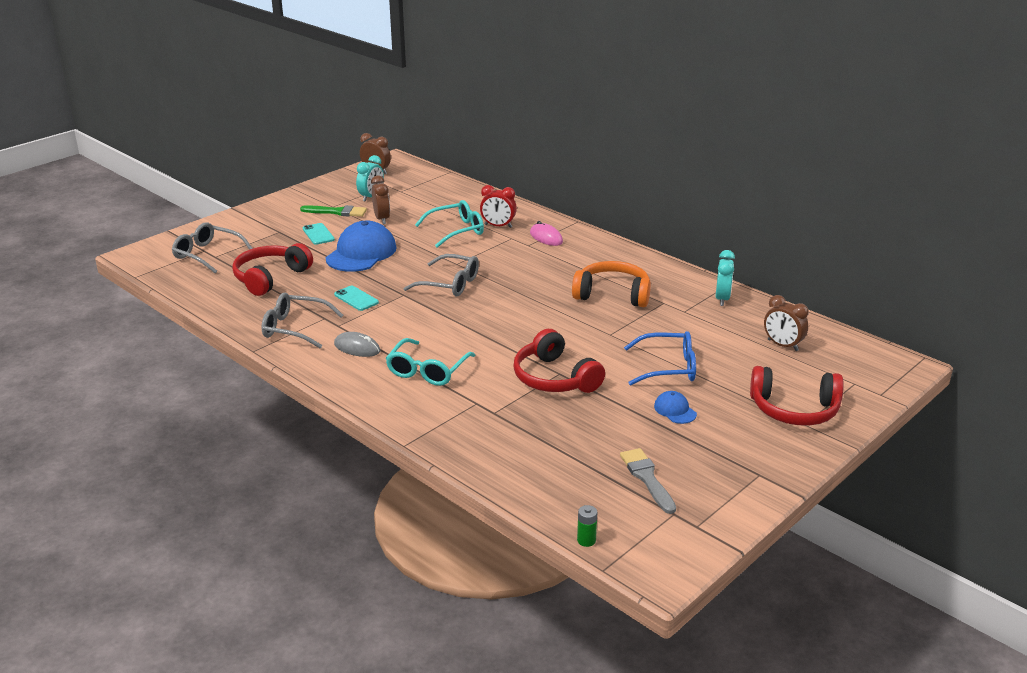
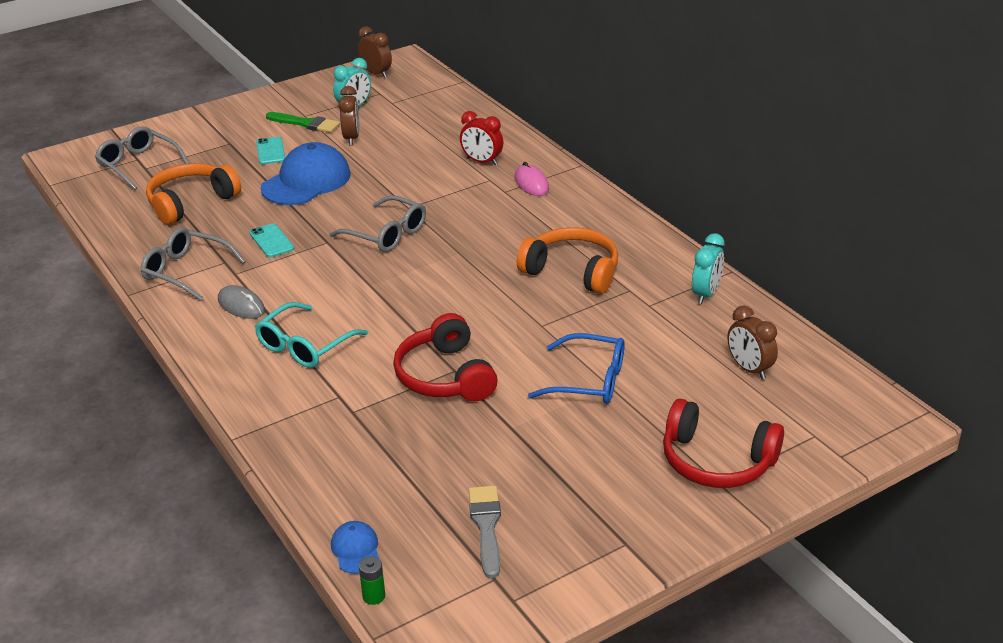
camera: 15 degrees right, 5 degrees up
red headphones [232,243,313,296] -> orange headphones [146,163,241,225]
turquoise glasses [415,200,484,248] -> none
blue cap [654,391,697,424] -> blue cap moved to [331,521,379,574]

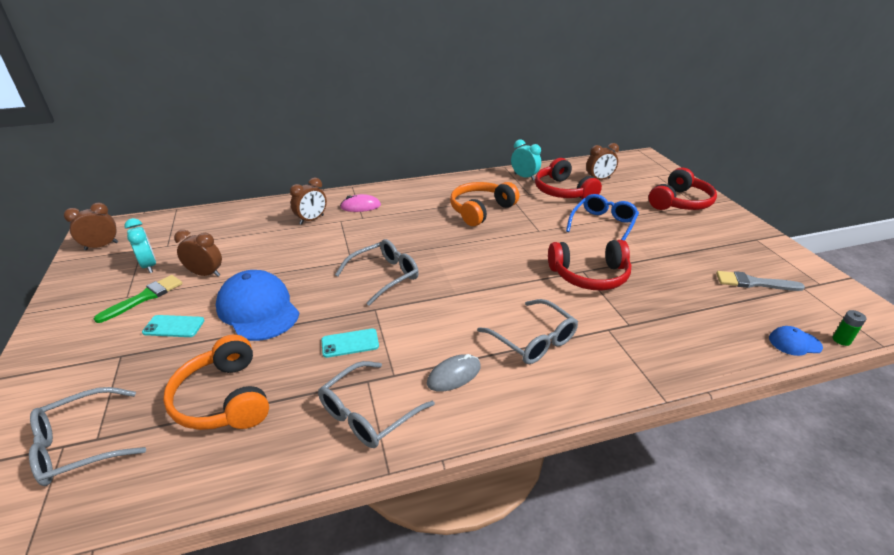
camera: 75 degrees left, 0 degrees up
turquoise glasses [255,302,368,368] -> grey glasses [477,299,578,364]
red clock [460,111,503,165] -> brown clock [290,178,327,225]
none -> red headphones [535,158,602,199]

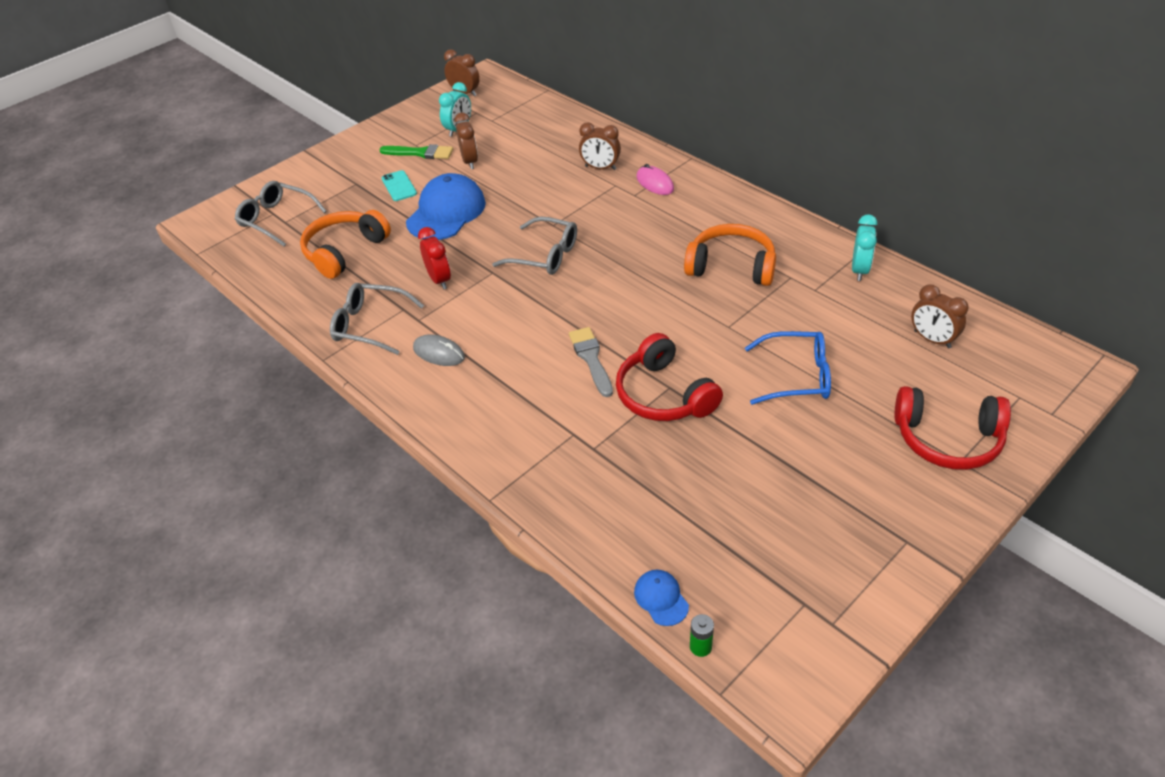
camera: 65 degrees right, 10 degrees up
turquoise phone [321,329,379,358] -> red clock [418,227,451,289]
grey glasses [477,299,578,364] -> none
red headphones [535,158,602,199] -> none
grey brush [716,271,805,291] -> grey brush moved to [569,327,613,397]

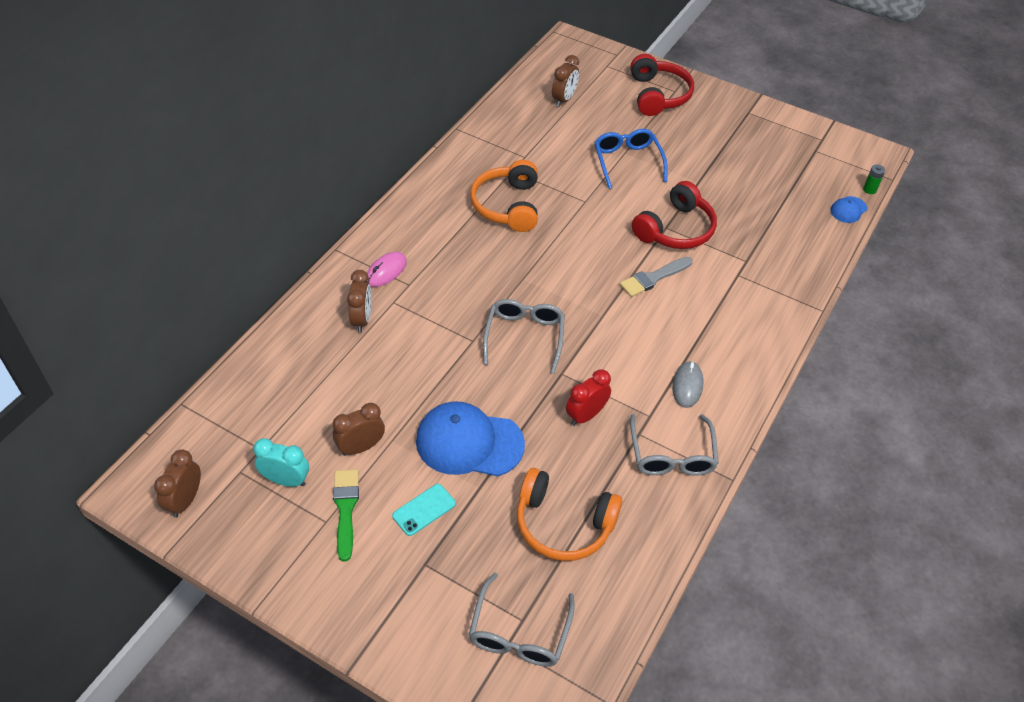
camera: 110 degrees left, 5 degrees up
turquoise clock [852,214,877,281] -> none

